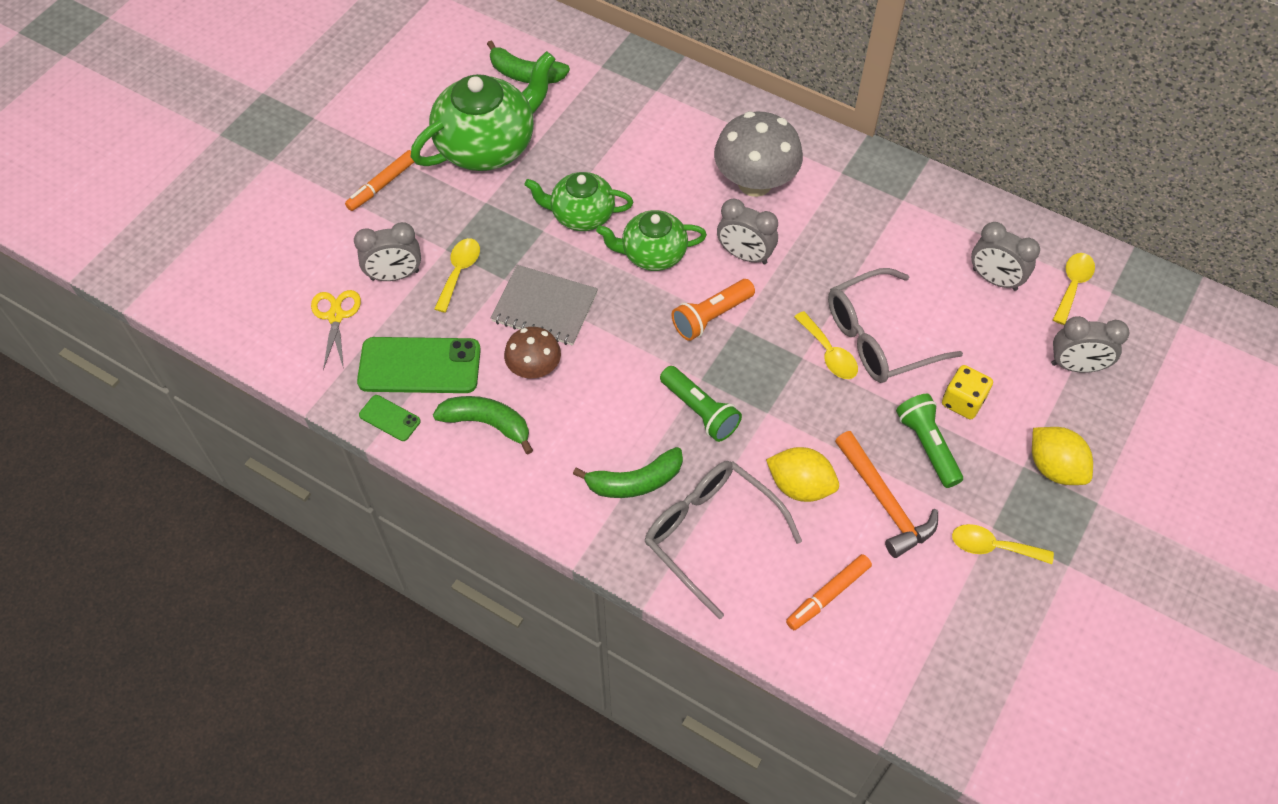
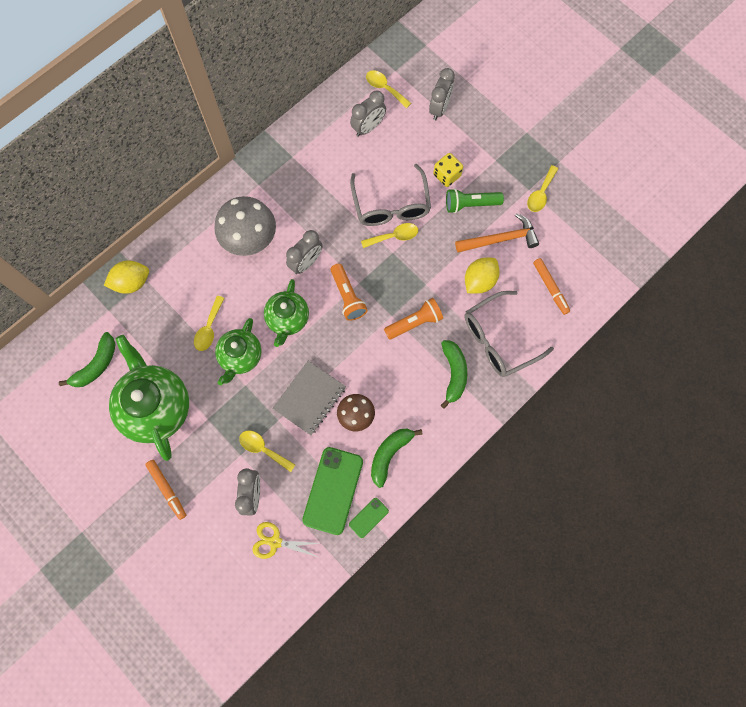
camera: 75 degrees left, 15 degrees up
green flashlight [660,366,742,442] -> orange flashlight [384,298,443,340]
yellow lemon [1032,427,1093,485] -> yellow lemon moved to [104,261,149,294]
none -> yellow spoon [194,296,224,351]

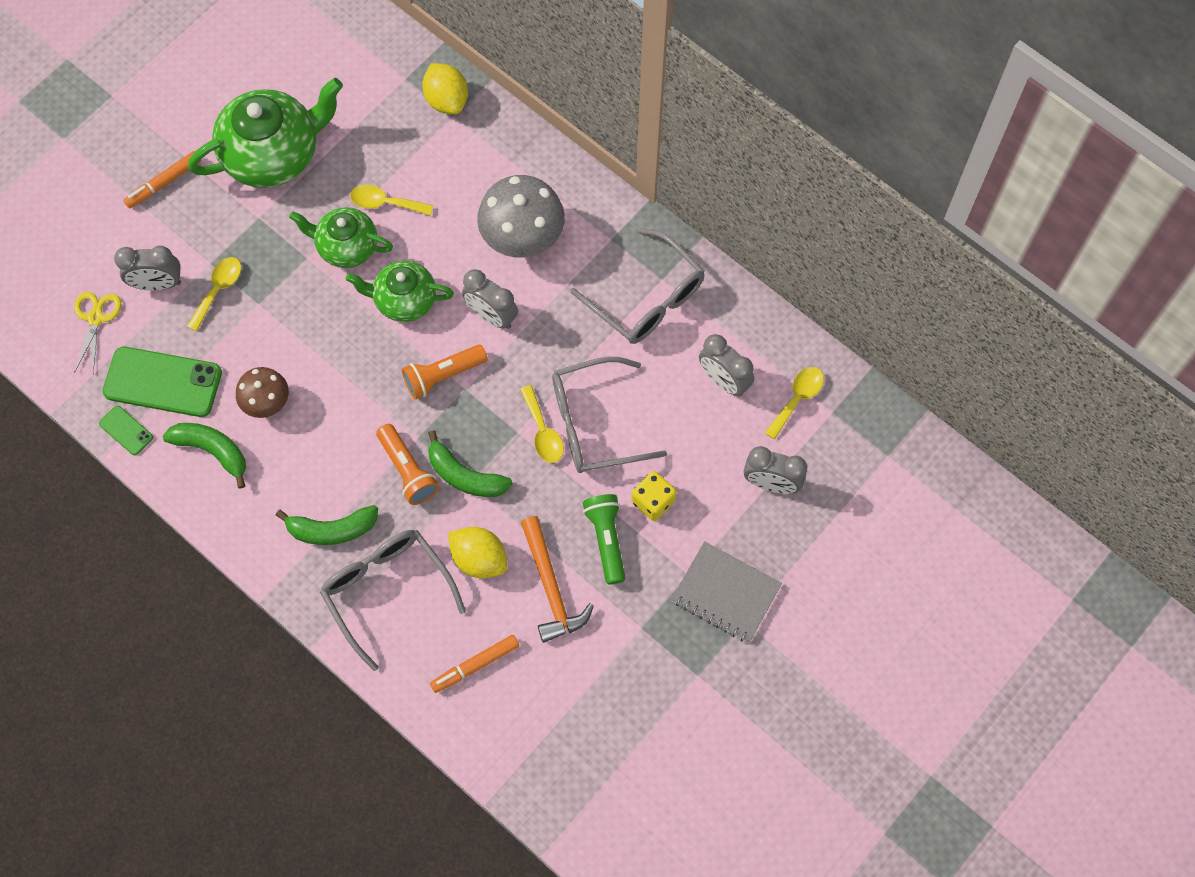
camera: 85 degrees right, 5 degrees down
green banana [59,332,116,387] -> green banana moved to [428,430,512,497]
grey notebook [272,361,346,435] -> grey notebook moved to [671,541,782,643]
yellow spoon [527,165,558,212] -> none
none -> grey glasses [570,228,705,344]

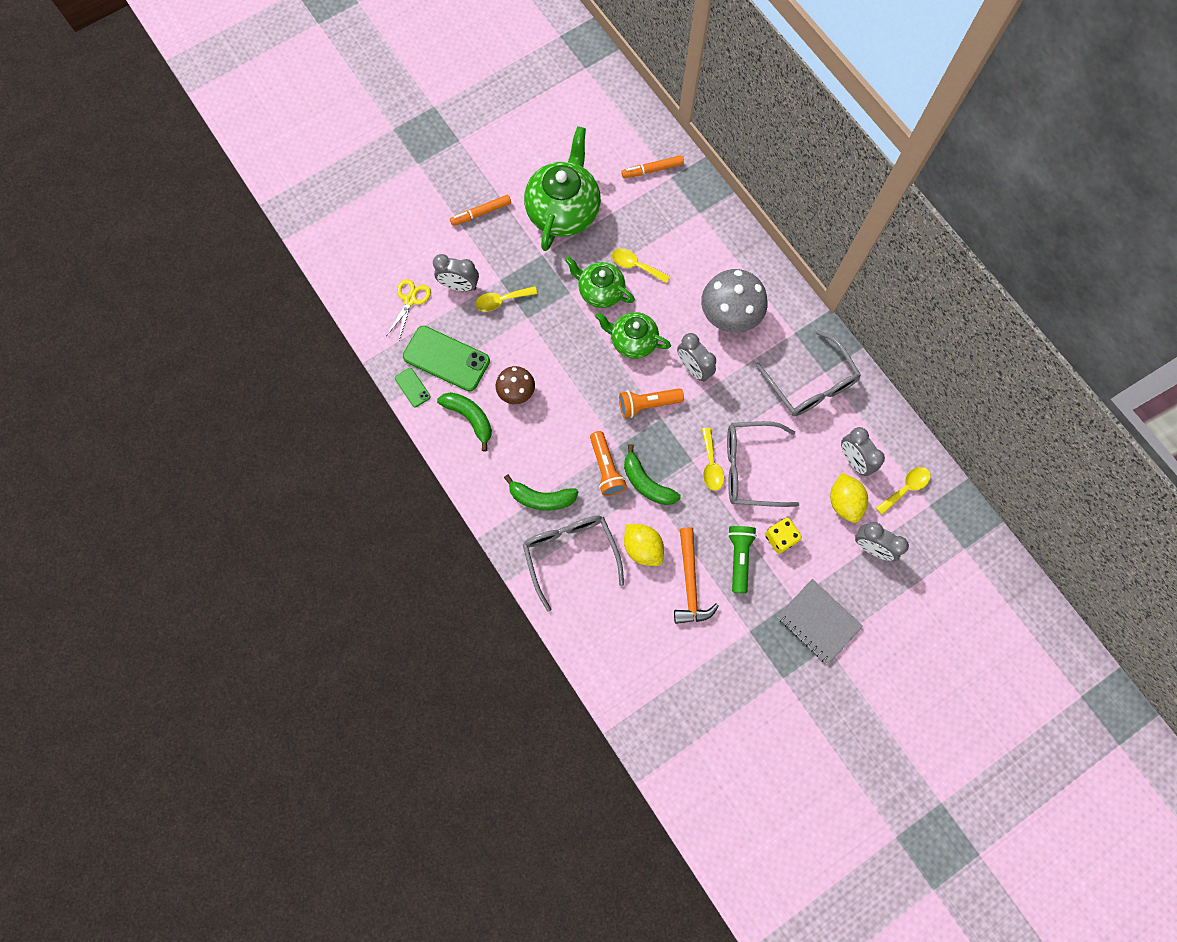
camera: 15 degrees right, 5 degrees up
yellow spoon [187,257,241,331] -> yellow spoon turned 150 degrees counterclockwise [475,286,537,312]
green teapot [188,78,343,188] -> green teapot turned 60 degrees counterclockwise [524,126,601,251]
yellow lemon [422,63,468,114] -> yellow lemon moved to [830,473,868,523]
orange marker [430,635,519,693] -> orange marker moved to [621,155,684,178]

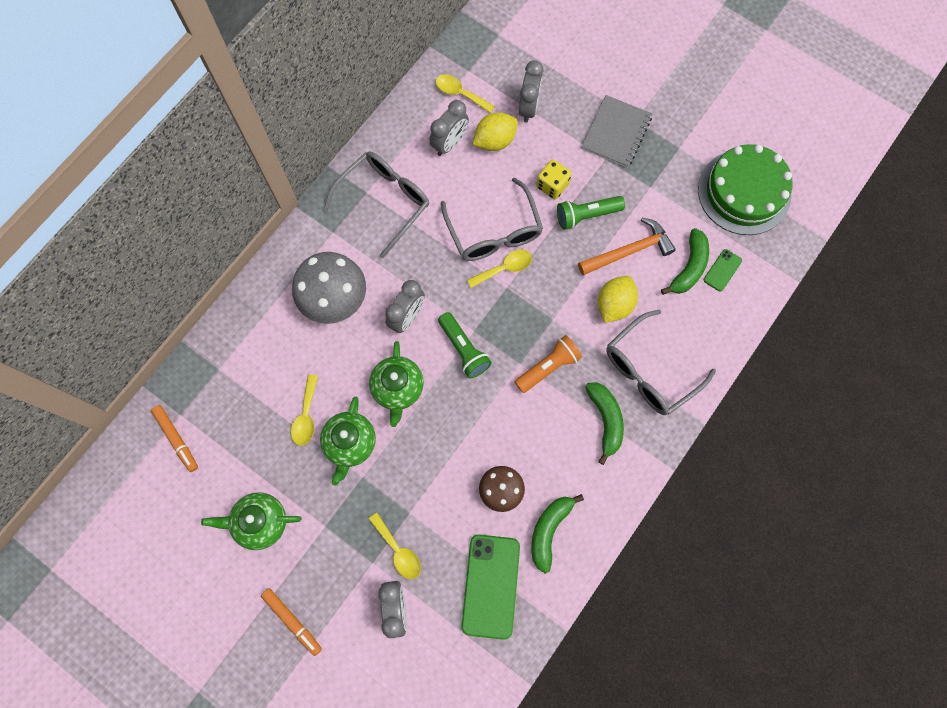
camera: 110 degrees left, 0 degrees up
yellow scissors [387,279,431,340] -> none
green phone [395,368,431,407] -> green phone moved to [704,249,742,292]
green teapot [524,126,601,251] -> green teapot [201,492,301,550], size x0.60
orange flashlight [619,388,684,418] -> green flashlight [438,312,492,378]
green banana [624,444,681,505] -> green banana moved to [661,228,709,295]
none -> green cake [698,144,793,235]

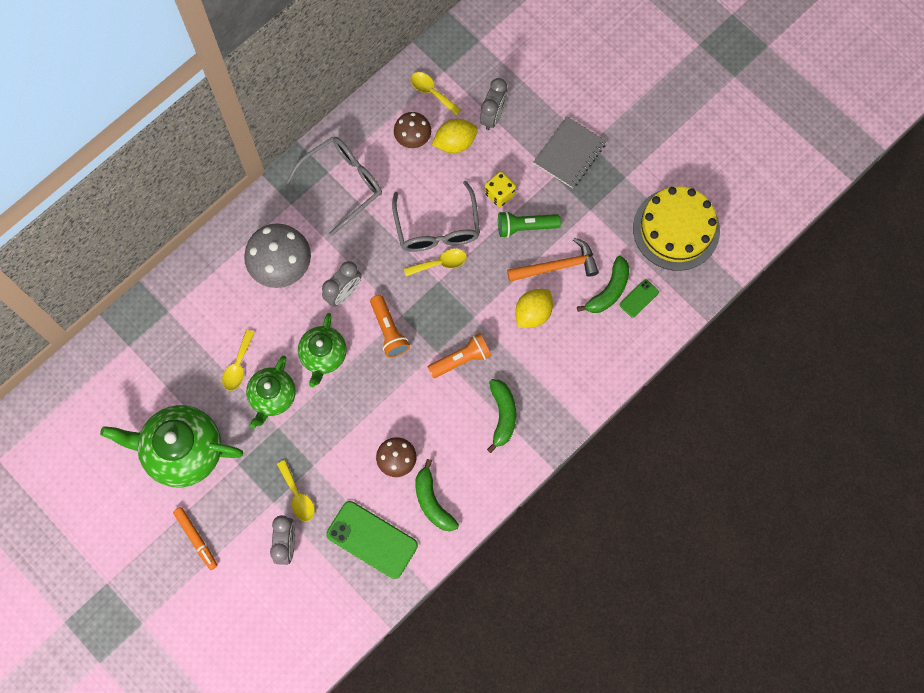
camera: 10 degrees right, 0 degrees up
orange marker [151,405,198,472] -> none
green teapot [201,492,301,550] -> green teapot [100,405,243,487], size x1.65
grey clock [429,100,469,156] -> brown mushroom [394,112,431,148]
green flashlight [438,312,492,378] -> orange flashlight [370,295,410,357]
green phone [461,535,520,640] -> green phone turned 75 degrees counterclockwise [326,501,418,579]
green banana [532,494,584,574] -> green banana turned 60 degrees counterclockwise [415,459,459,531]
grey glasses [606,310,716,415] -> none
green cake [698,144,793,235] -> yellow cake [633,186,720,271]

